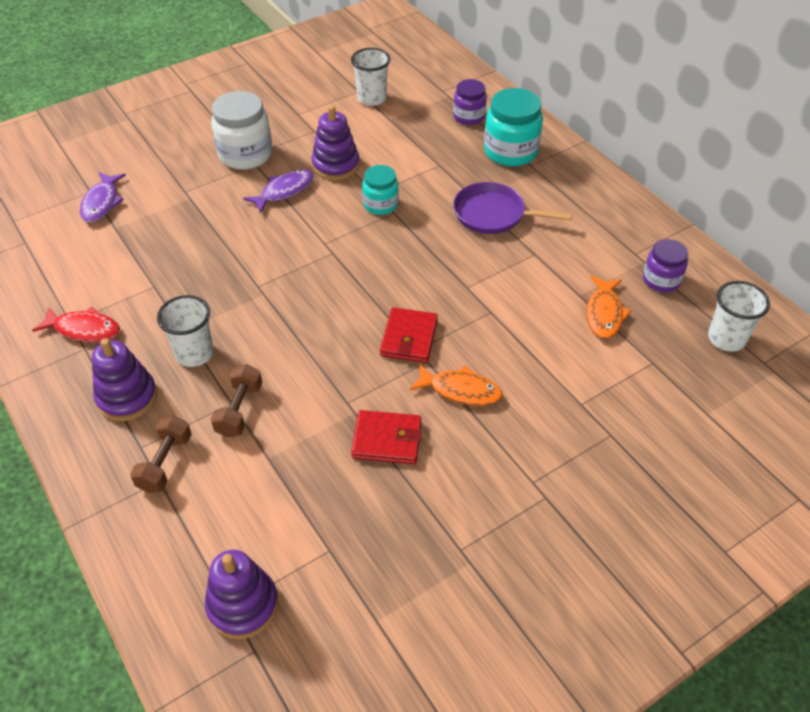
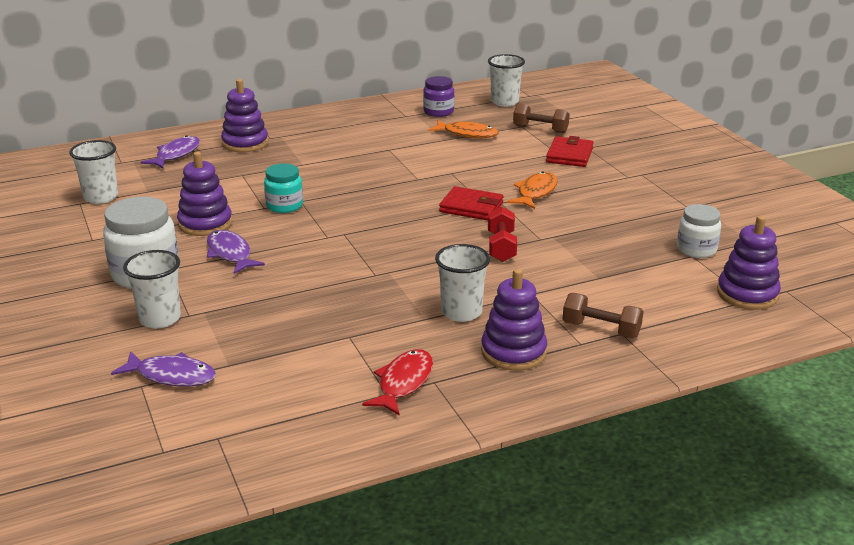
camera: 80 degrees left, 20 degrees down
brown dumbbell [211,364,262,438] -> brown dumbbell moved to [513,103,570,133]
red wallet [351,410,422,464] -> red wallet moved to [546,136,594,167]
purple jar [453,79,487,125] -> purple fish [141,136,200,168]
purple pan [453,182,572,234] -> none
turquoise jar [484,88,543,167] -> purple stacking toy [221,79,268,152]
none -> white cup [123,250,181,328]
none -> red dumbbell [488,206,517,262]
none -> white jar [677,204,721,258]

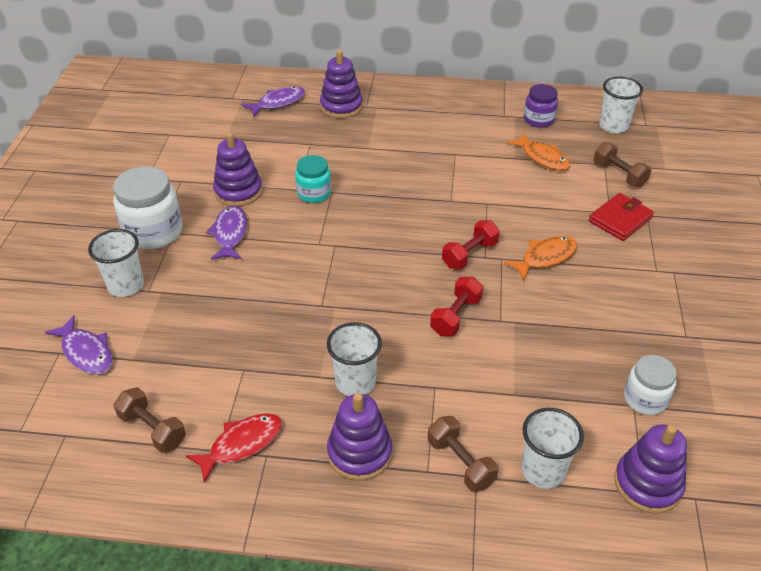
camera: 30 degrees right, 15 degrees up
white cup [69,140,118,204] -> white cup moved to [521,408,584,489]
red wallet [439,186,503,220] -> red dumbbell [442,220,500,270]
none -> brown dumbbell [114,387,186,453]

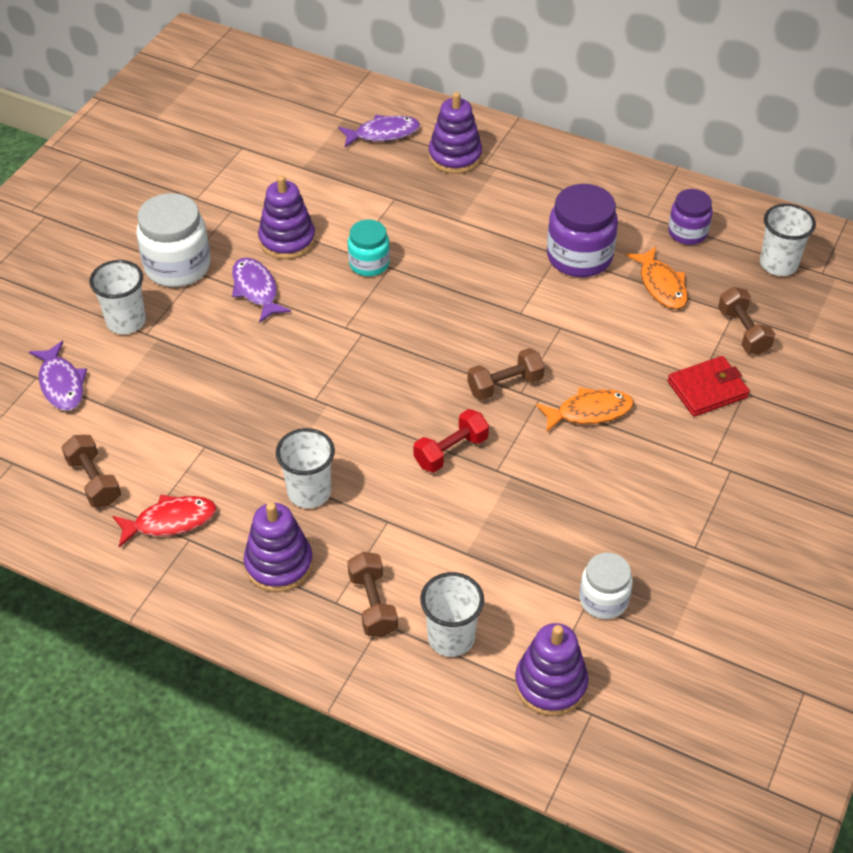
camera: 20 degrees right, 5 degrees up
purple fish [206,206,247,260] -> purple fish turned 45 degrees counterclockwise [232,258,291,323]
red dumbbell [442,220,500,270] -> brown dumbbell [467,348,545,400]
none -> purple jar [547,184,618,277]

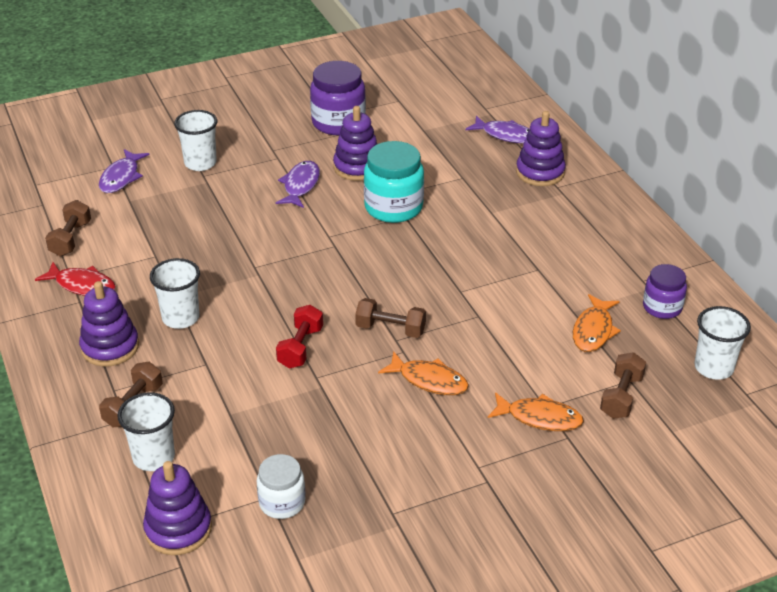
camera: 40 degrees right, 10 degrees down
white jar [136,193,210,287] -> none
turquoise jar [348,220,390,276] -> turquoise jar [364,141,424,223], size x1.63
red dumbbell [413,409,489,473] -> red dumbbell turned 75 degrees counterclockwise [276,305,323,369]
purple jar [547,184,618,277] -> purple jar moved to [310,61,366,135]
red wallet [668,356,750,417] -> orange fish [488,392,584,431]

